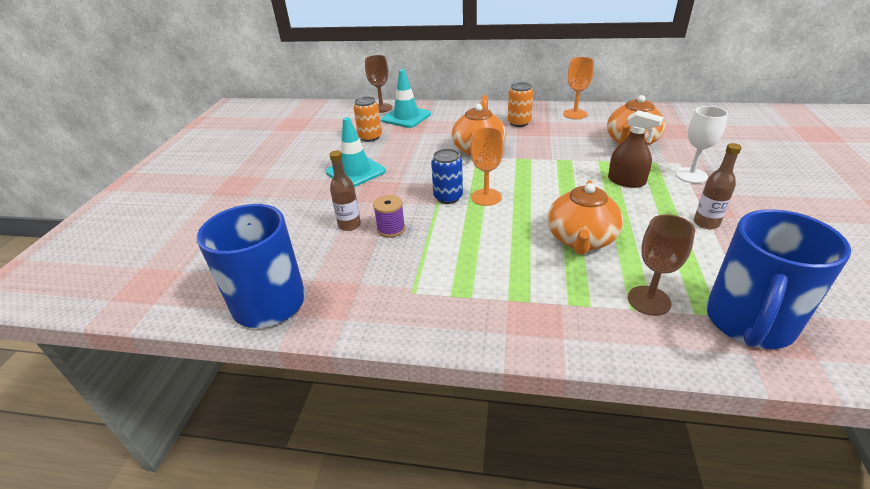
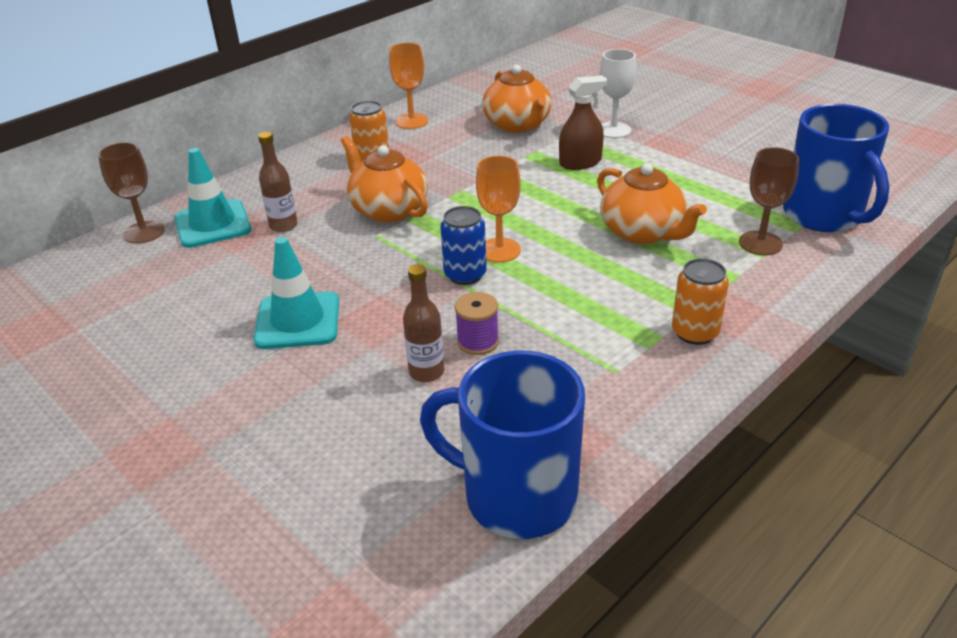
camera: 55 degrees left, 0 degrees up
orange can [353,97,382,142] -> orange can moved to [672,258,729,345]
brown bottle [694,143,742,229] -> brown bottle moved to [258,132,298,232]

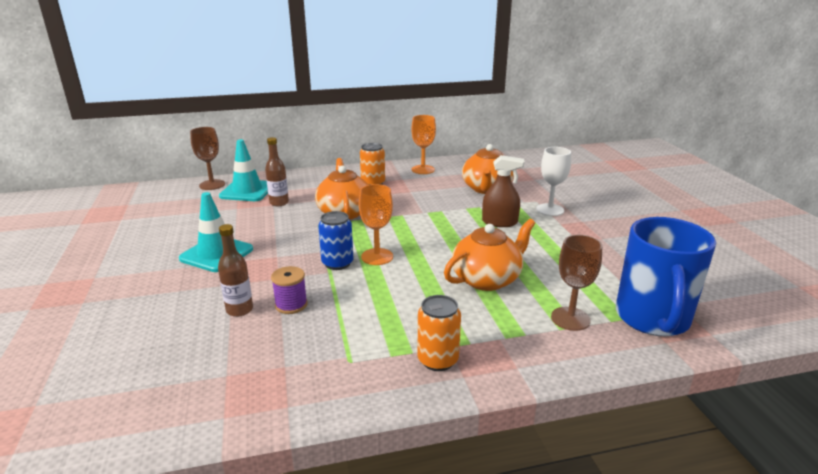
camera: 30 degrees right, 10 degrees down
blue mug [420,351,585,539] -> none
orange teapot [597,163,707,244] -> orange teapot turned 120 degrees counterclockwise [444,219,535,291]

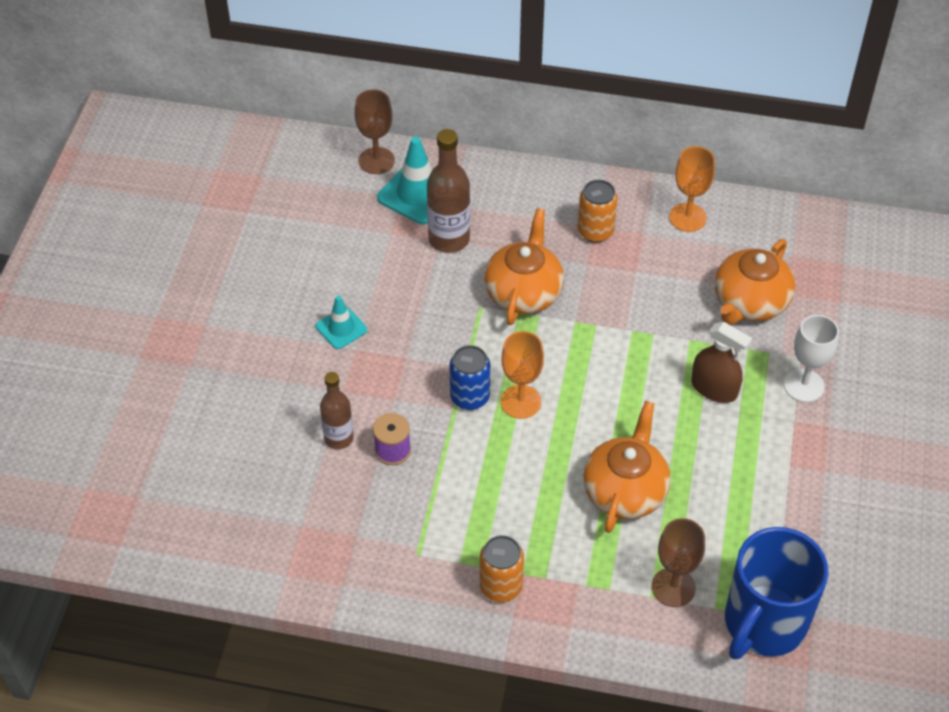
camera: 25 degrees right, 25 degrees up
turquoise traffic cone [179,192,253,272] -> turquoise traffic cone [316,296,367,349], size x0.59
brown bottle [265,137,289,206] -> brown bottle [427,129,470,253], size x1.54
orange teapot [444,219,535,291] -> orange teapot turned 60 degrees counterclockwise [583,401,671,533]

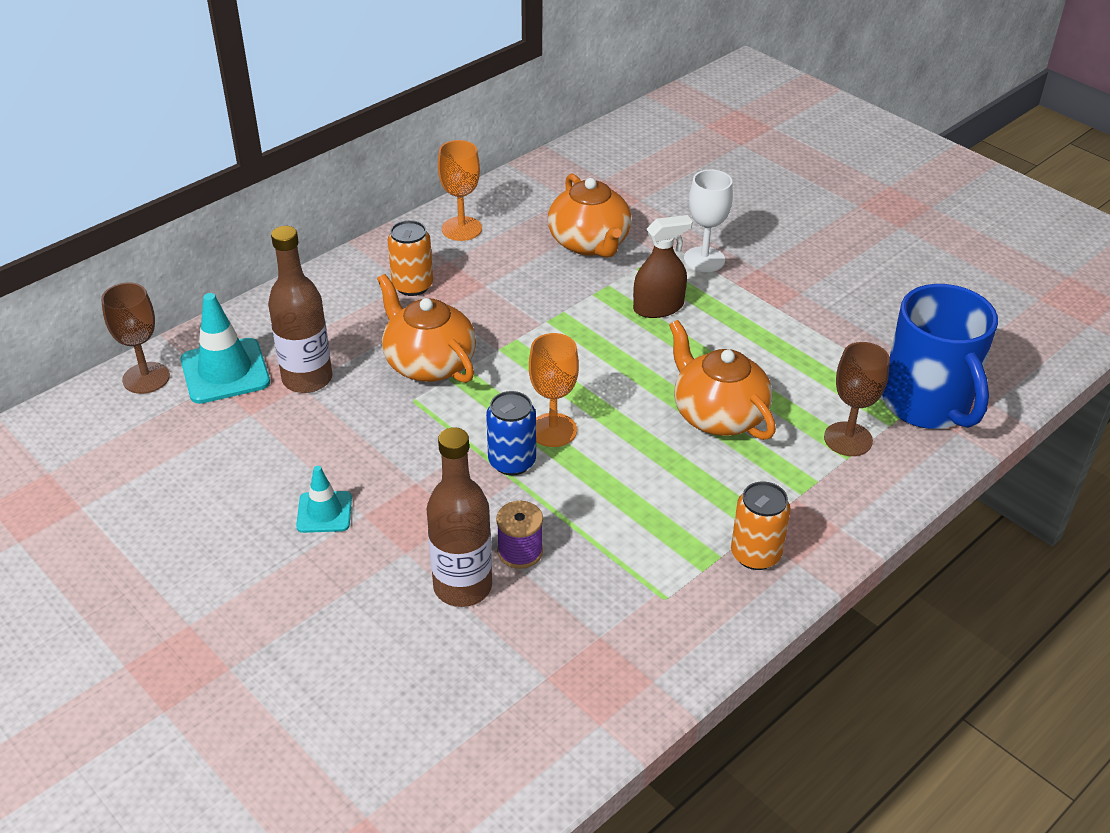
camera: 55 degrees left, 10 degrees down
brown bottle [320,372,354,449] -> brown bottle [427,427,492,607], size x1.54

